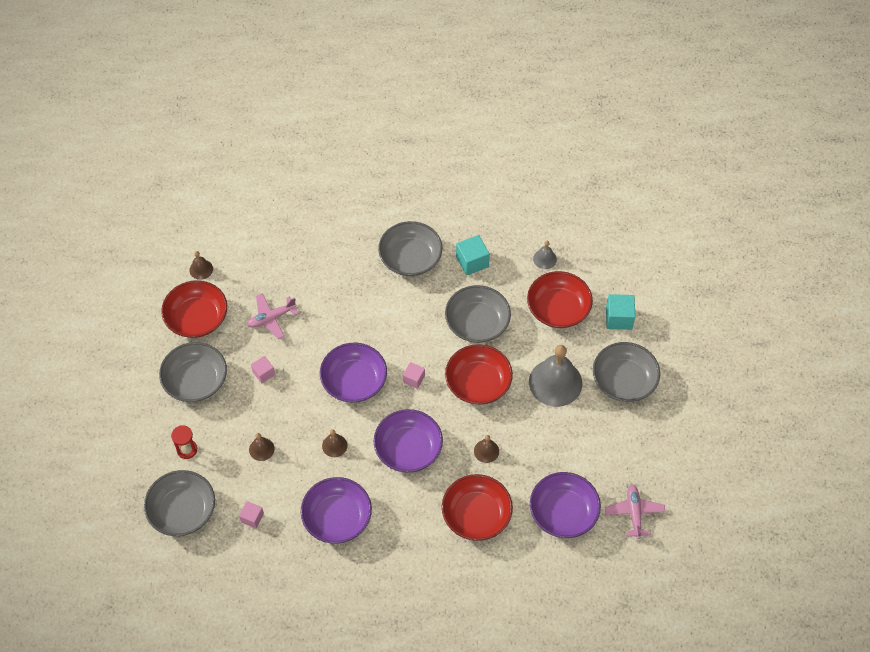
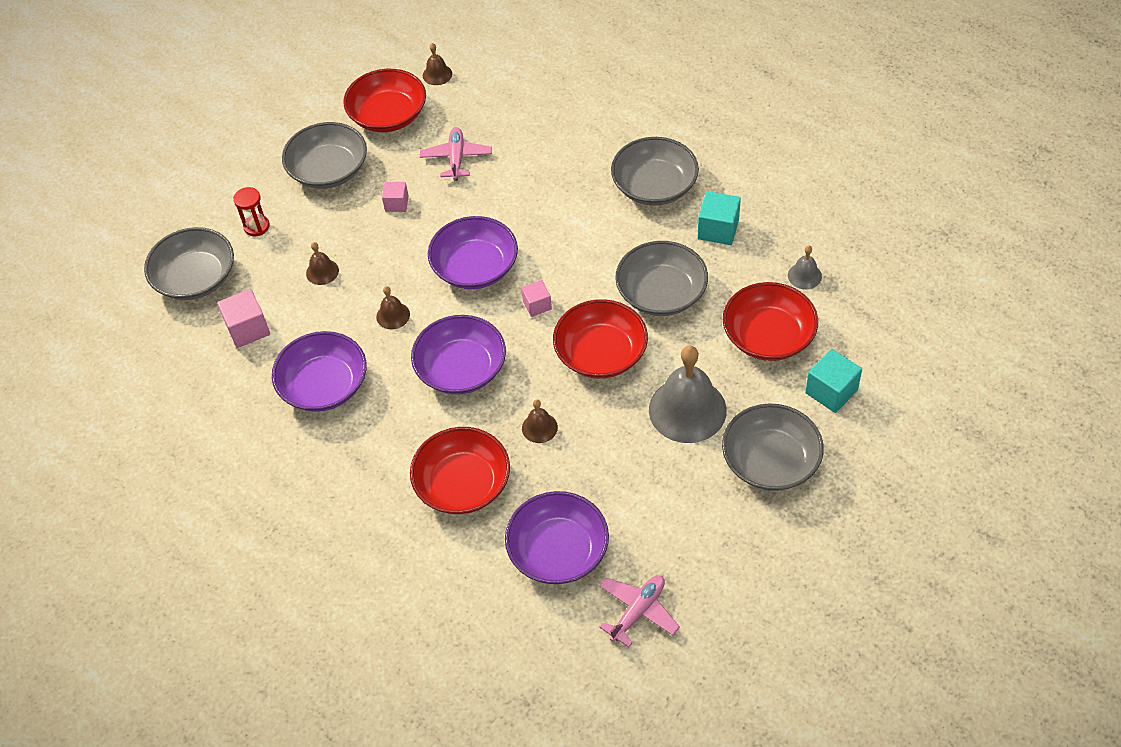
camera: 45 degrees right, 5 degrees down
pink cube [239,501,264,528] -> pink cube [217,289,270,348], size x1.58
pink plane [247,293,299,339] -> pink plane turned 75 degrees clockwise [420,127,492,180]

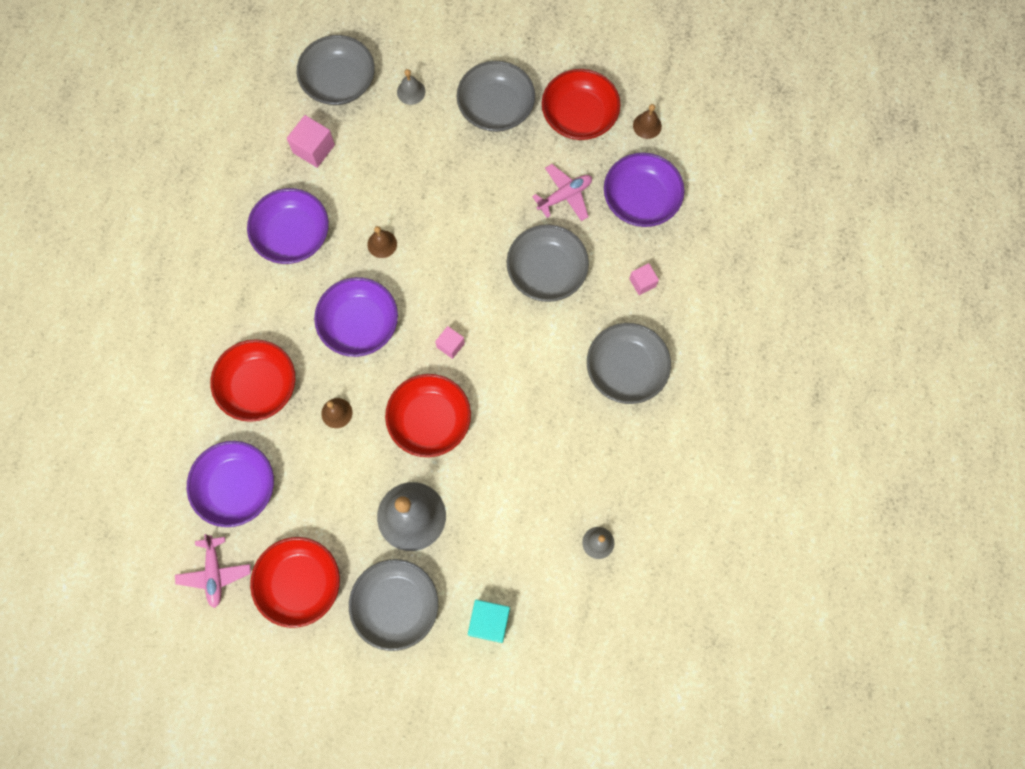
camera: 55 degrees right, 20 degrees up
red hourglass [233,187,270,236] -> grey bell [397,69,425,105]
brown bell [306,242,339,285] -> none
pink cube [382,182,409,212] -> pink cube moved to [629,263,659,295]
purple bowl [428,216,518,289] -> purple bowl moved to [604,153,685,227]
pink plane [599,575,680,648] -> pink plane turned 75 degrees clockwise [175,534,251,608]
grey bowl [615,241,708,316] -> grey bowl moved to [507,224,589,302]
turquoise cube [698,191,741,245] -> none
red bowl [723,282,818,361] -> red bowl moved to [250,537,340,628]

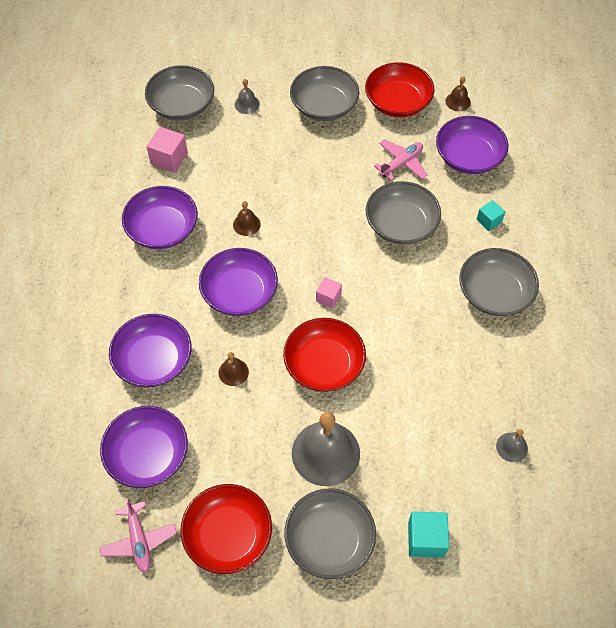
camera: 10 degrees left, 15 degrees down
red bowl [210,339,295,422] -> purple bowl [109,314,191,387]
pink cube [629,263,659,295] -> turquoise cube [477,200,505,231]

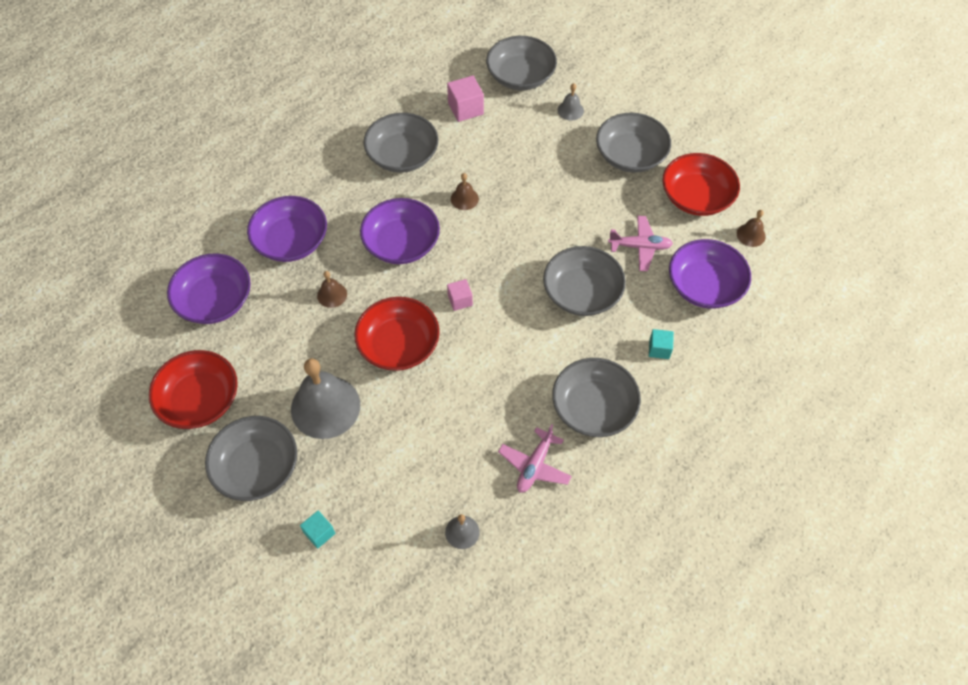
camera: 45 degrees right, 0 degrees up
pink plane [99,497,177,573] -> pink plane moved to [498,424,572,493]
purple bowl [122,186,198,249] -> grey bowl [363,113,438,173]
turquoise cube [408,511,449,558] -> turquoise cube [300,511,336,549], size x0.63

